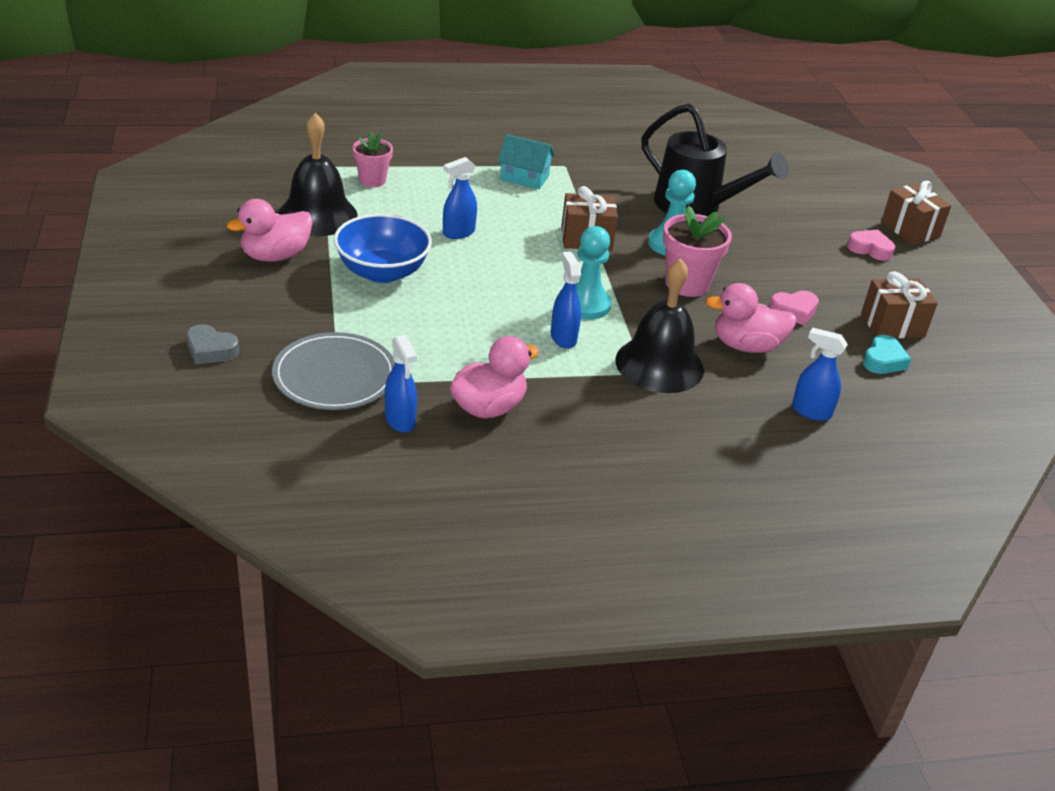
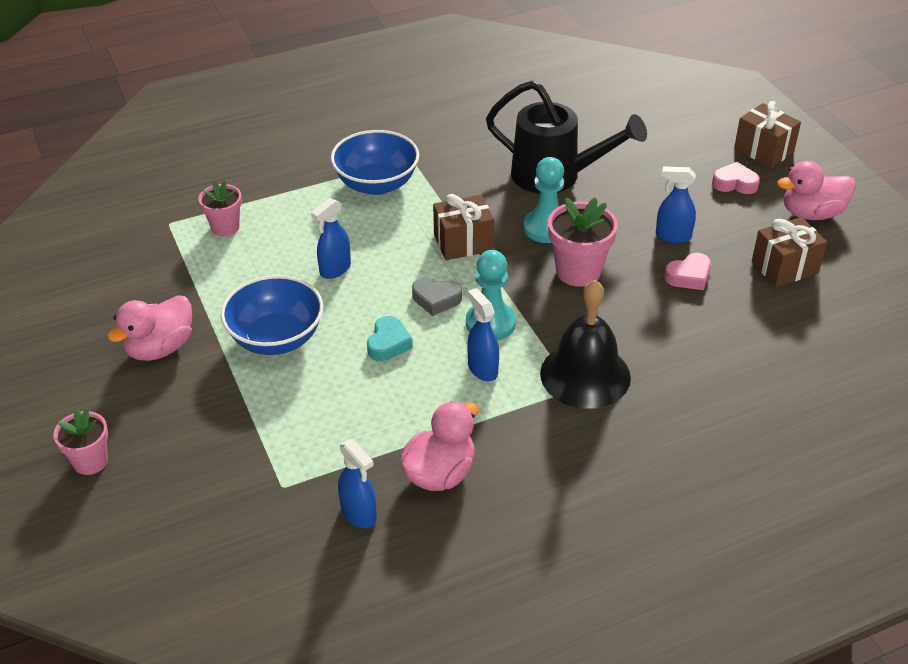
camera: 10 degrees left, 5 degrees up
grey heart [186,324,239,365] -> grey heart moved to [412,278,462,316]
grey plate [272,332,395,410] -> none
black bell [278,113,357,236] -> none
turquoise house [498,134,555,189] -> blue bowl [331,130,419,195]
pink duck [706,283,797,353] -> pink duck moved to [777,161,856,220]
blue spray bottle [792,327,848,421] -> blue spray bottle moved to [656,166,696,243]
turquoise heart [863,335,911,374] -> turquoise heart moved to [367,316,413,361]
none -> pink flower pot [53,409,108,475]

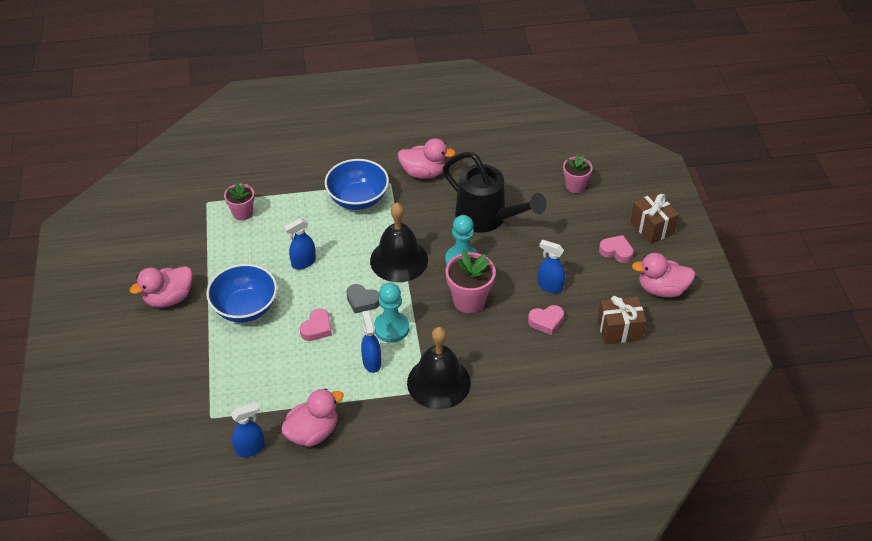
camera: 15 degrees right, 5 degrees up
pink flower pot [53,409,108,475] -> pink flower pot moved to [563,155,593,193]
blue spray bottle [338,439,377,528] -> blue spray bottle turned 90 degrees counterclockwise [231,402,265,457]
turquoise heart [367,316,413,361] -> pink heart [300,309,332,341]
brown gift [433,194,494,260] -> black bell [370,203,428,282]
none -> pink duck [398,138,456,179]

